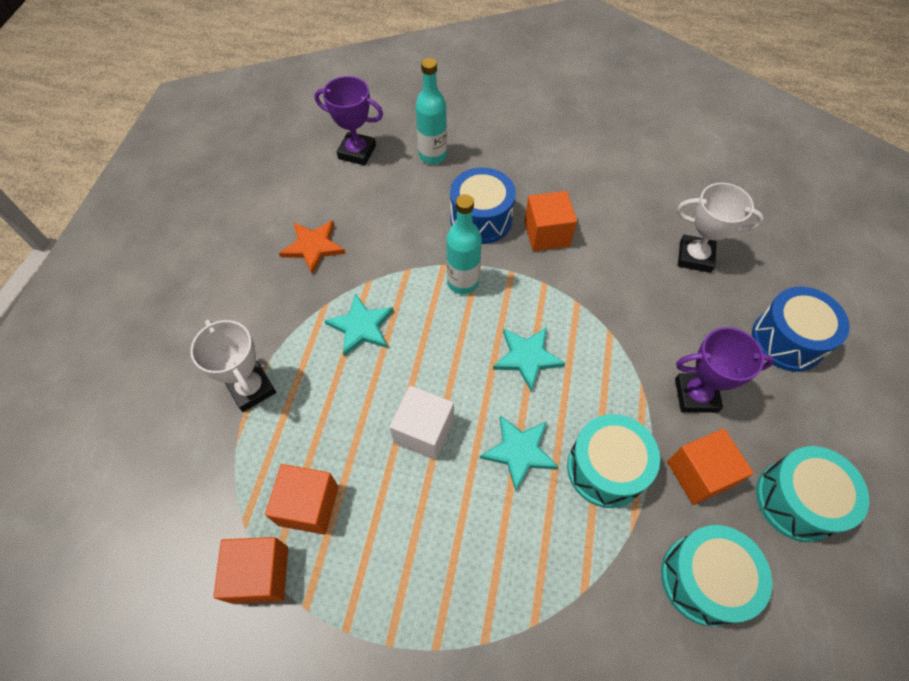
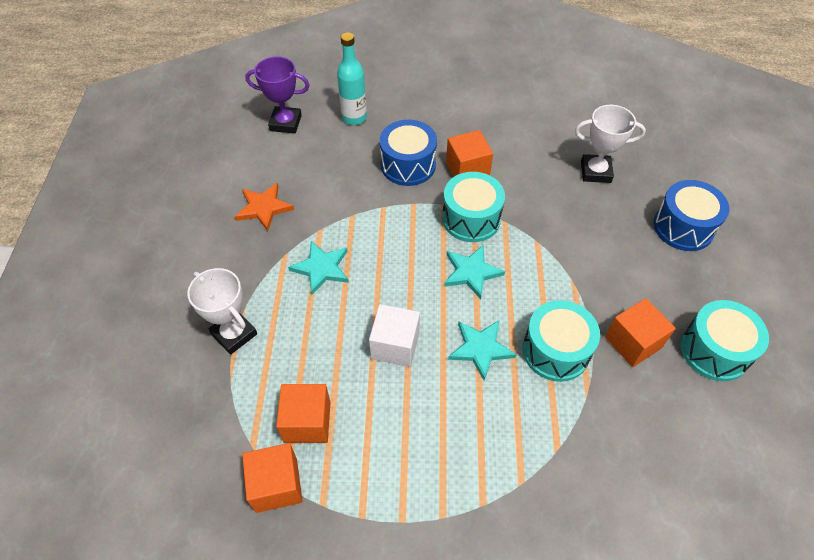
camera: 10 degrees left, 5 degrees down
turquoise bottle [446,194,482,294] -> none
turquoise drum [661,525,772,626] -> turquoise drum moved to [442,172,505,242]
purple trophy [675,327,774,413] -> none

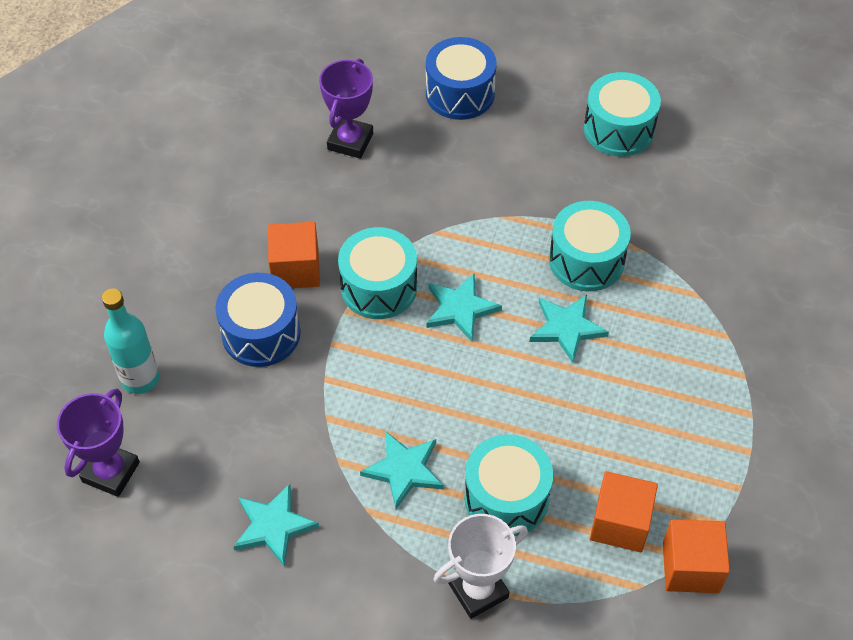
camera: 75 degrees left, 0 degrees up
orange star [235,183,294,231] -> turquoise star [233,484,319,567]
white cube [369,304,420,367] -> none
white trophy [575,105,646,183] -> purple trophy [319,59,373,159]
orange cube [605,298,676,367] -> none
none -> turquoise drum [464,435,553,536]

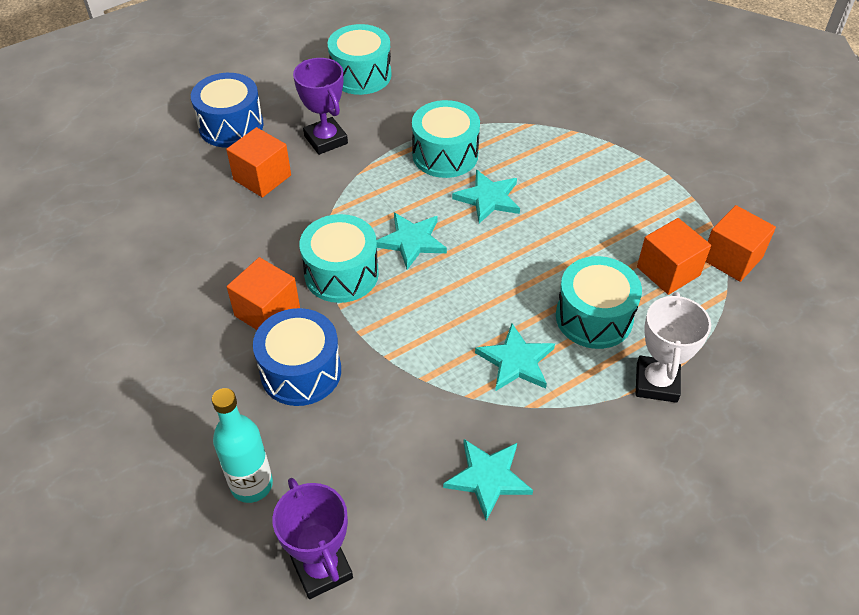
camera: 50 degrees left, 5 degrees down
purple trophy [319,59,373,159] -> purple trophy moved to [293,58,348,155]
none -> orange cube [226,127,291,198]

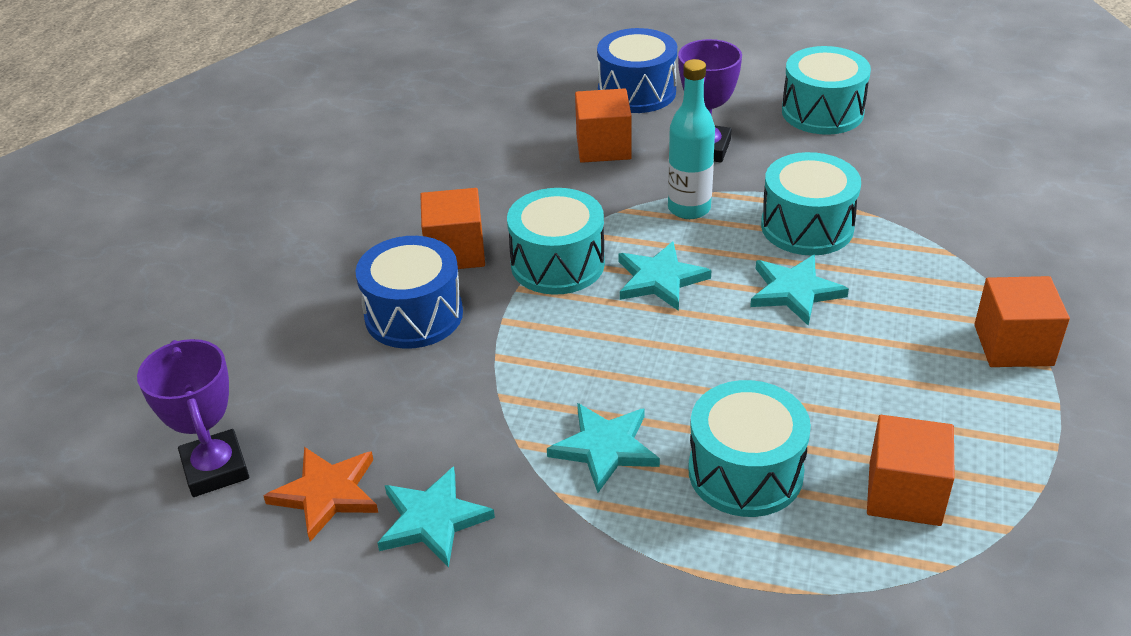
camera: 50 degrees right, 10 degrees down
turquoise bottle [212,388,273,503] -> turquoise bottle moved to [668,59,715,219]
purple trophy [272,478,353,599] -> purple trophy turned 45 degrees counterclockwise [137,339,249,497]
white trophy [635,292,711,403] -> none
orange cube [706,205,776,282] -> orange cube moved to [974,276,1070,367]
none -> orange star [264,447,378,542]

